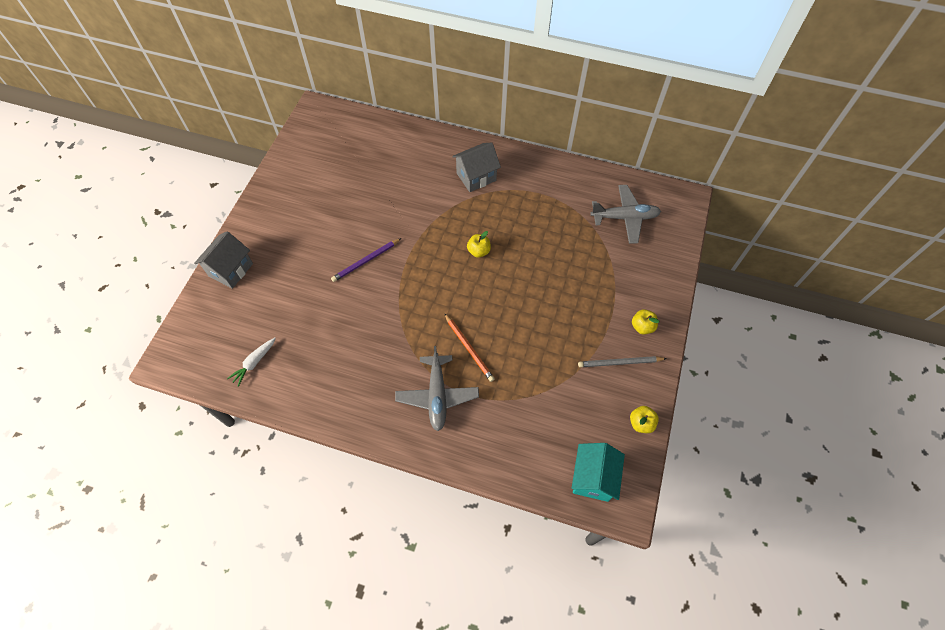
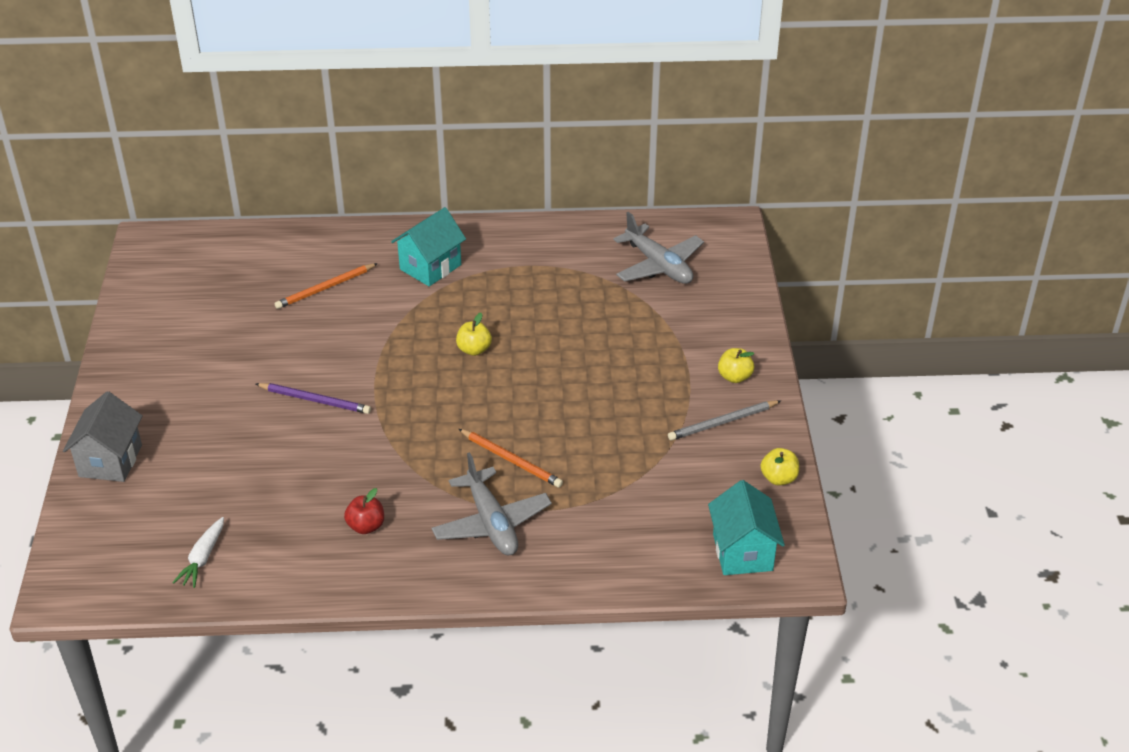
camera: 20 degrees left, 20 degrees down
purple pencil [331,238,401,282] -> purple pencil turned 105 degrees counterclockwise [256,383,371,414]
grey house [452,142,501,192] -> turquoise house [391,207,466,286]
grey plane [590,185,661,244] -> grey plane turned 75 degrees clockwise [614,212,704,284]
none -> orange pencil [275,263,378,309]
none -> red apple [344,488,384,534]

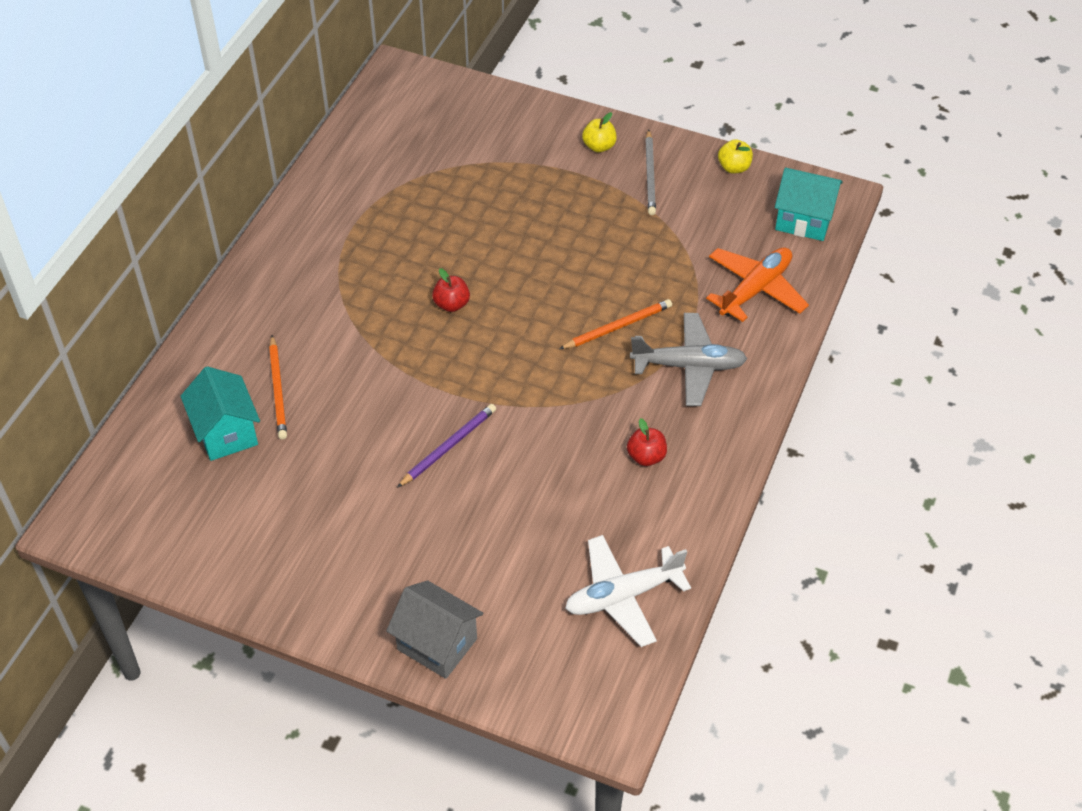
camera: 65 degrees left, 10 degrees up
white carrot [172,517,224,588] -> white plane [565,535,691,647]
turquoise house [391,207,466,286] -> turquoise house moved to [180,366,260,461]
yellow apple [456,313,492,356] -> red apple [432,268,470,312]
grey plane [614,212,704,284] -> none
none -> orange plane [706,248,809,322]

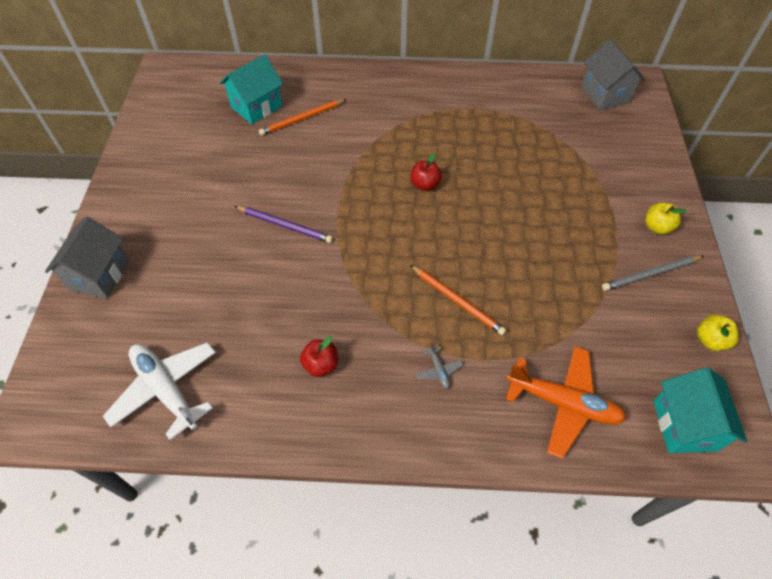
camera: 70 degrees right, 5 degrees up
grey plane [630,313,747,406] -> grey plane [416,342,463,389], size x0.42
none -> grey house [581,39,646,110]

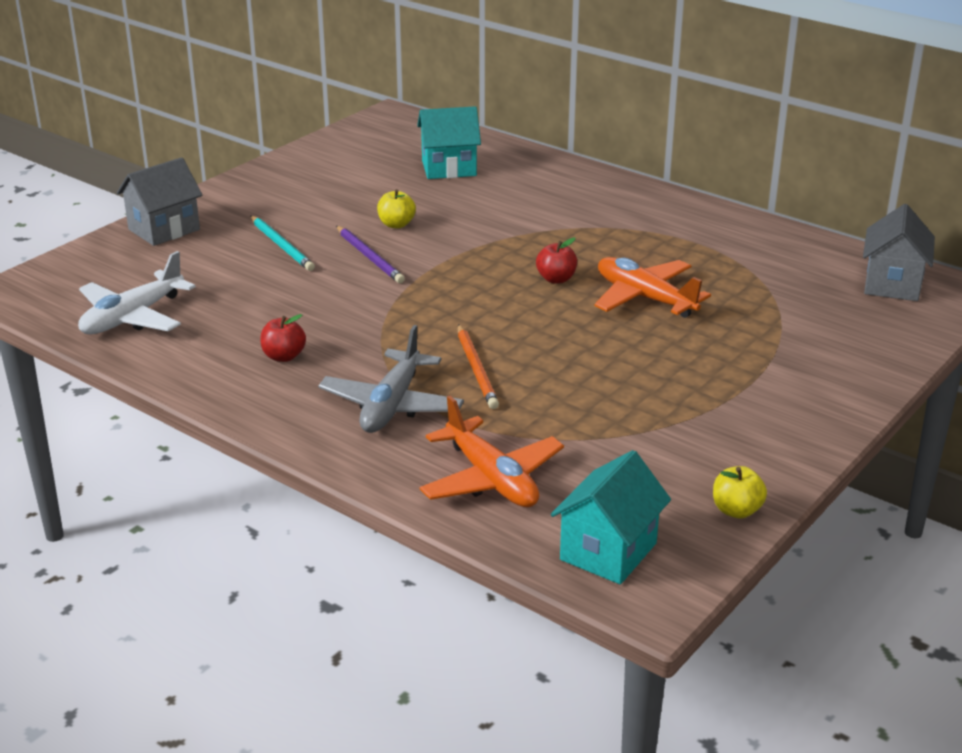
camera: 35 degrees right, 25 degrees down
white plane [103,342,216,440] -> white plane turned 135 degrees counterclockwise [78,251,196,334]
orange pencil [259,99,347,136] -> none
grey plane [416,342,463,389] -> grey plane [318,325,464,433], size x2.40
grey pencil [602,255,704,291] -> none
yellow apple [645,203,687,235] -> yellow apple moved to [377,189,416,228]
none -> turquoise pencil [250,216,315,271]
none -> orange plane [594,257,711,318]

